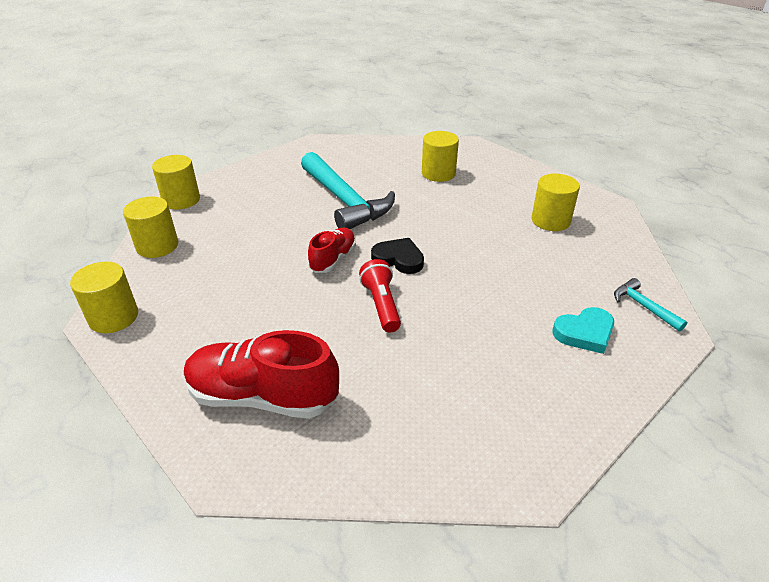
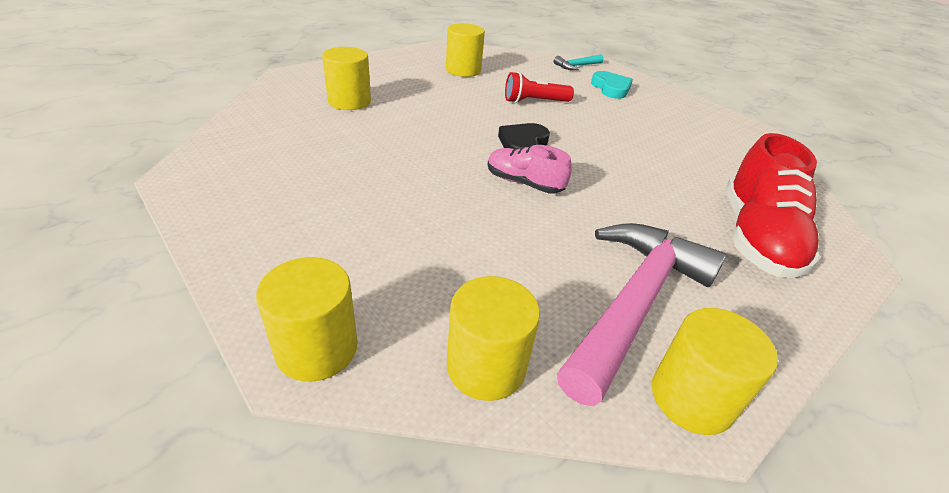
camera: 90 degrees left, 0 degrees up
turquoise hammer [301,152,395,229] -> none
red shoe [308,227,356,273] -> pink shoe [487,145,572,194]
red flashlight [359,259,401,332] -> red flashlight moved to [505,72,574,103]
none -> pink hammer [557,223,727,406]

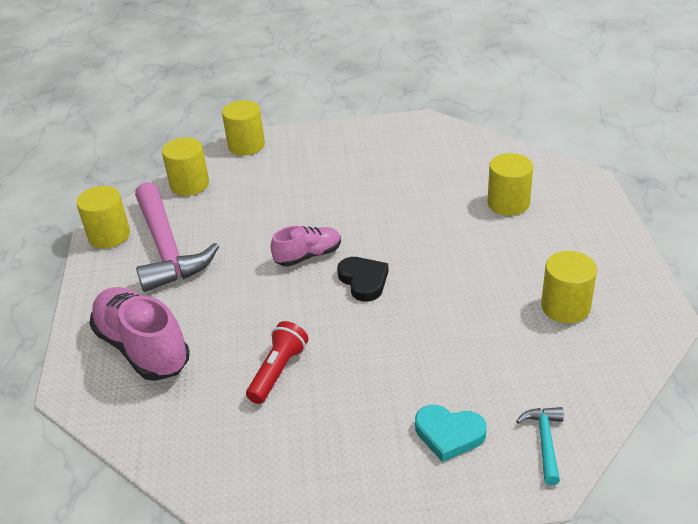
camera: 130 degrees right, 0 degrees up
red flashlight [505,72,574,103] -> red flashlight moved to [246,321,308,404]
red shoe [726,133,821,278] -> pink shoe [89,287,190,381]

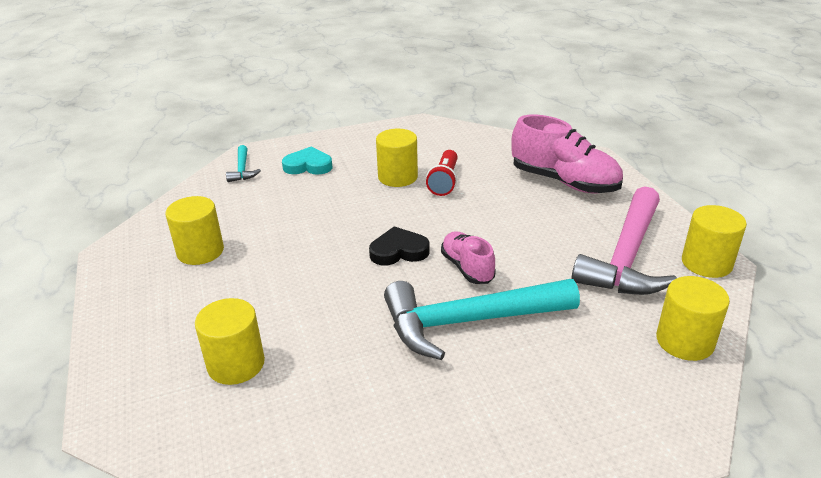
camera: 165 degrees right, 5 degrees down
pink hammer [135,182,219,292] -> pink hammer turned 120 degrees counterclockwise [572,186,677,295]
yellow cylinder [222,100,265,156] -> yellow cylinder moved to [376,129,418,187]
pink shoe [271,226,341,267] -> pink shoe turned 105 degrees clockwise [441,231,496,284]
black heart [337,257,389,302] -> black heart turned 120 degrees clockwise [369,226,430,265]
none -> turquoise hammer [384,279,580,360]

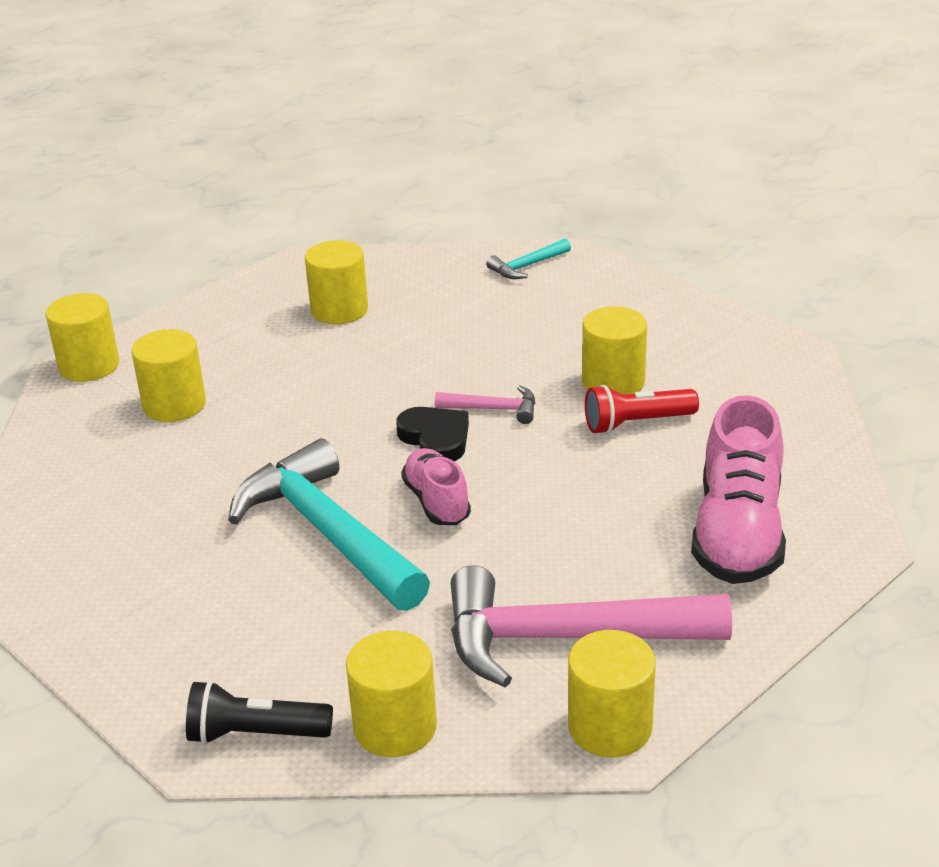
camera: 65 degrees right, 0 degrees up
turquoise heart [282,147,333,175] -> none
pink shoe [441,231,496,284] -> pink shoe turned 60 degrees counterclockwise [401,448,471,525]
none -> yellow cylinder [46,293,119,382]
none -> black flashlight [186,680,333,745]
none -> pink hammer [435,385,535,424]

